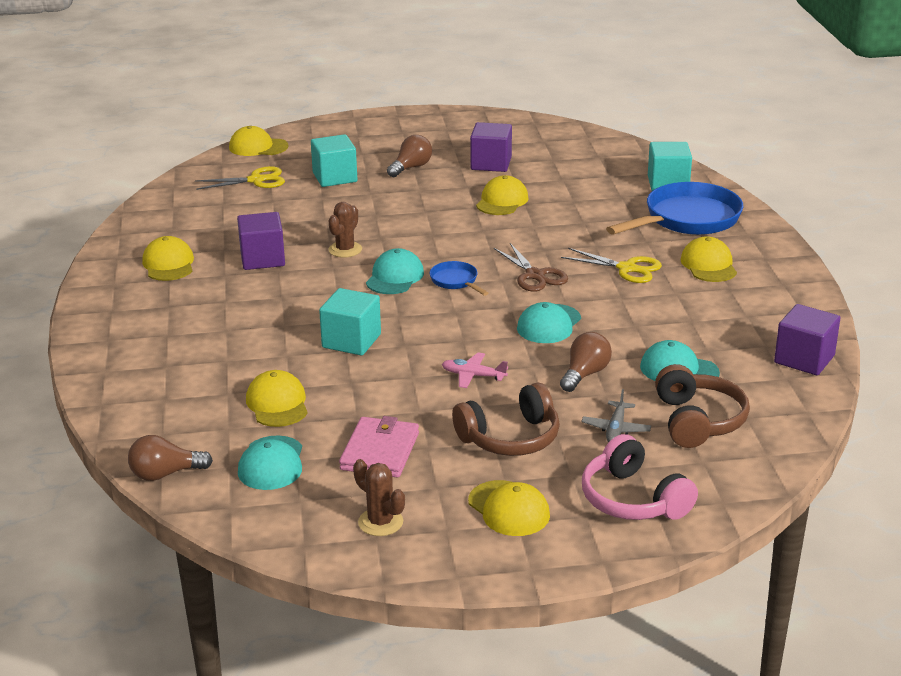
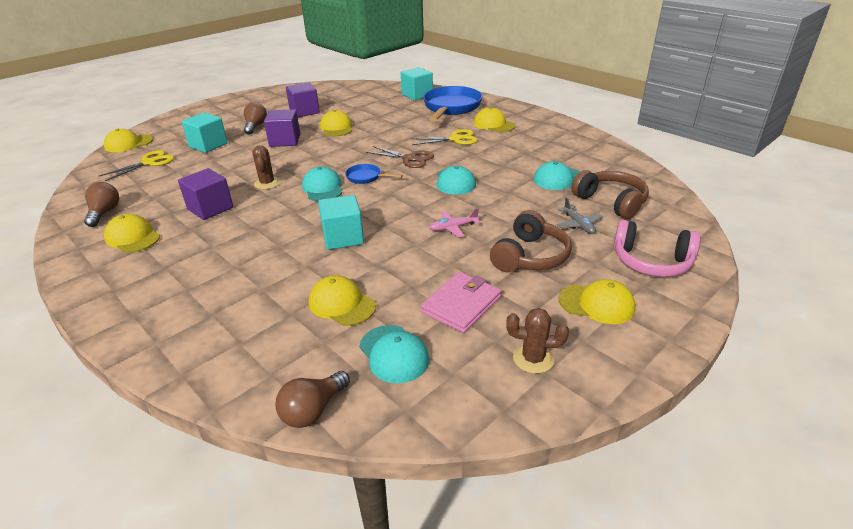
camera: 35 degrees left, 5 degrees up
pink wallet [339,416,419,478] -> pink wallet turned 60 degrees clockwise [421,272,501,333]
brown light bulb [560,332,612,392] -> brown light bulb moved to [84,182,119,227]
purple cube [774,304,840,375] -> purple cube moved to [264,109,300,147]

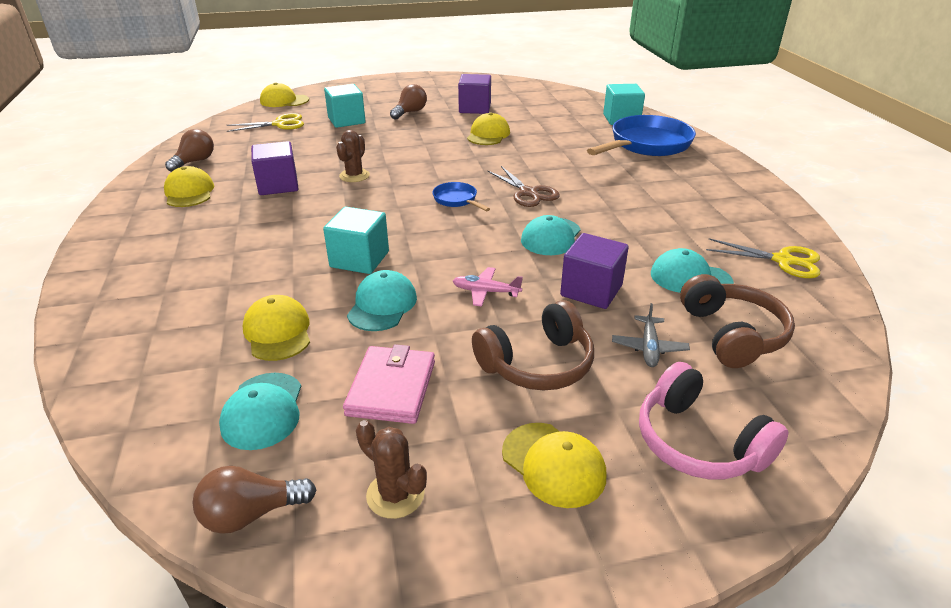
camera: 30 degrees right, 0 degrees up
purple cube [264,109,300,147] -> purple cube moved to [560,233,629,309]
brown light bulb [276,371,350,428] -> brown light bulb moved to [192,466,316,534]
turquoise cap [302,166,342,201] -> turquoise cap moved to [347,270,417,331]
yellow scissors [410,129,477,145] -> yellow scissors moved to [706,238,820,278]
pink wallet [421,272,501,333] -> pink wallet turned 60 degrees counterclockwise [343,344,435,424]
yellow cap [474,107,515,132] -> none

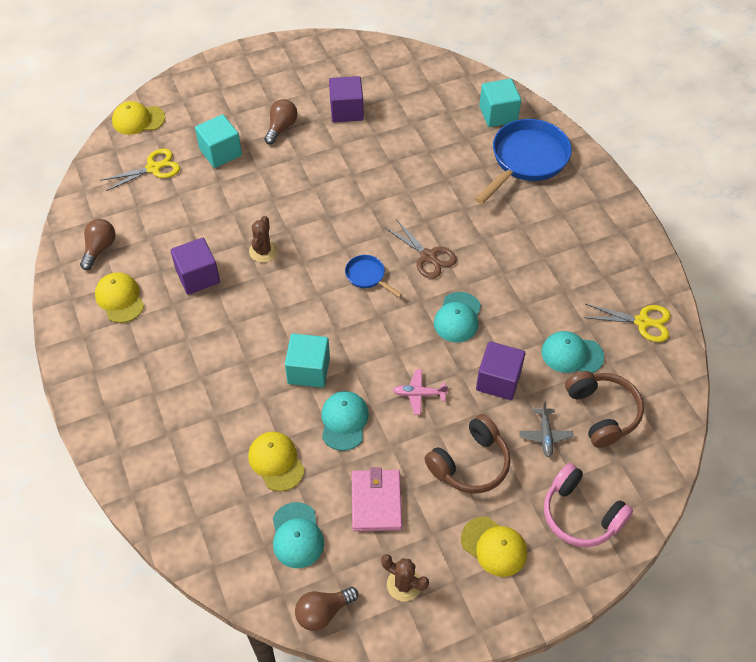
camera: 10 degrees left, 20 degrees up
yellow cap [467,112,510,145] -> none

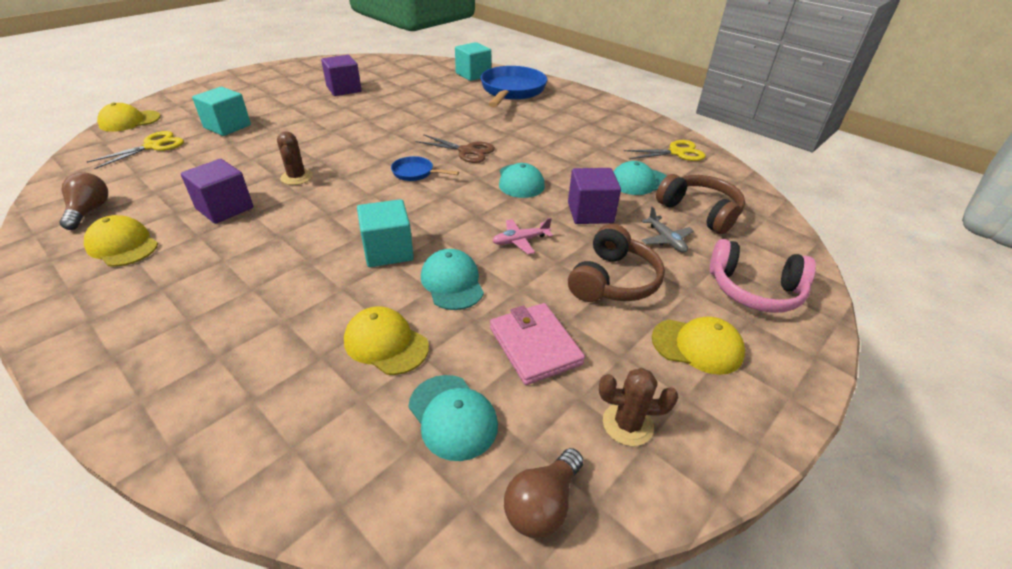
camera: 25 degrees left, 15 degrees down
brown light bulb [264,99,298,145] -> none

